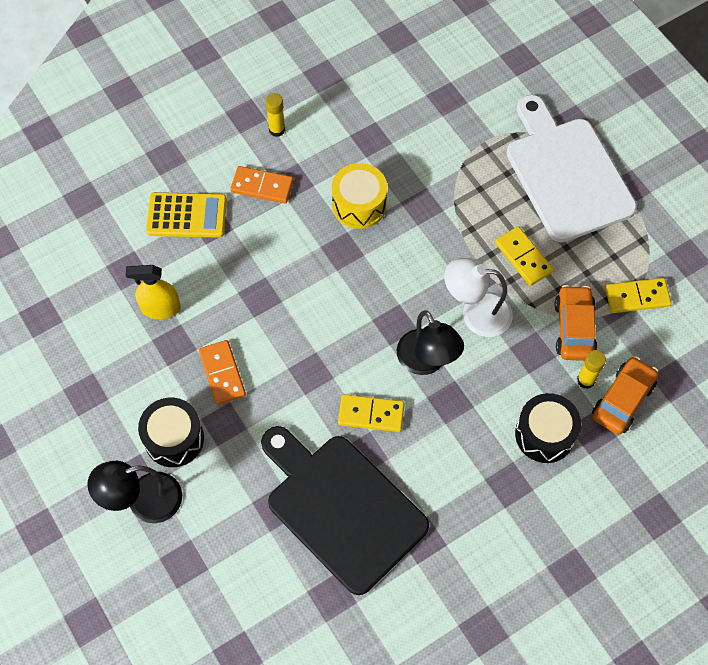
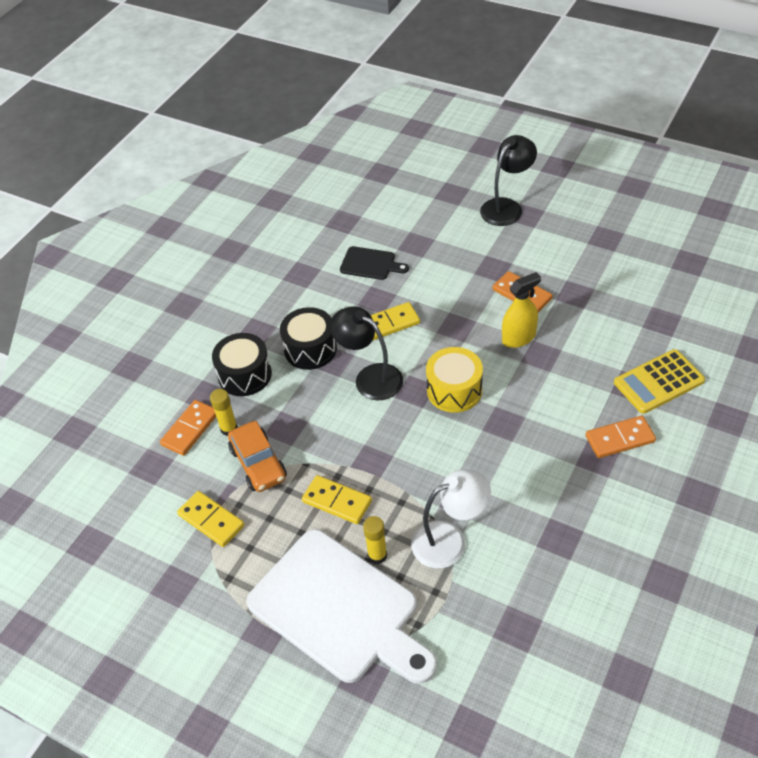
camera: 155 degrees right, 15 degrees down
yellow spray bottle [126,265,181,319] -> yellow spray bottle moved to [502,272,541,348]
black drum [138,398,204,467] -> black drum moved to [280,307,337,370]
black cutting board [261,426,429,595] -> black cutting board [340,246,409,280], size x0.44
yellow glue stick [265,93,285,137] -> yellow glue stick moved to [363,516,387,564]
yellow drum [332,163,387,229] -> yellow drum moved to [426,347,483,413]
white lamp [444,258,513,337] -> white lamp moved to [411,469,491,569]
orange car [592,356,658,435] -> orange domino [160,400,216,456]
yellow domino [605,278,672,313] -> yellow domino turned 75 degrees clockwise [177,491,244,547]

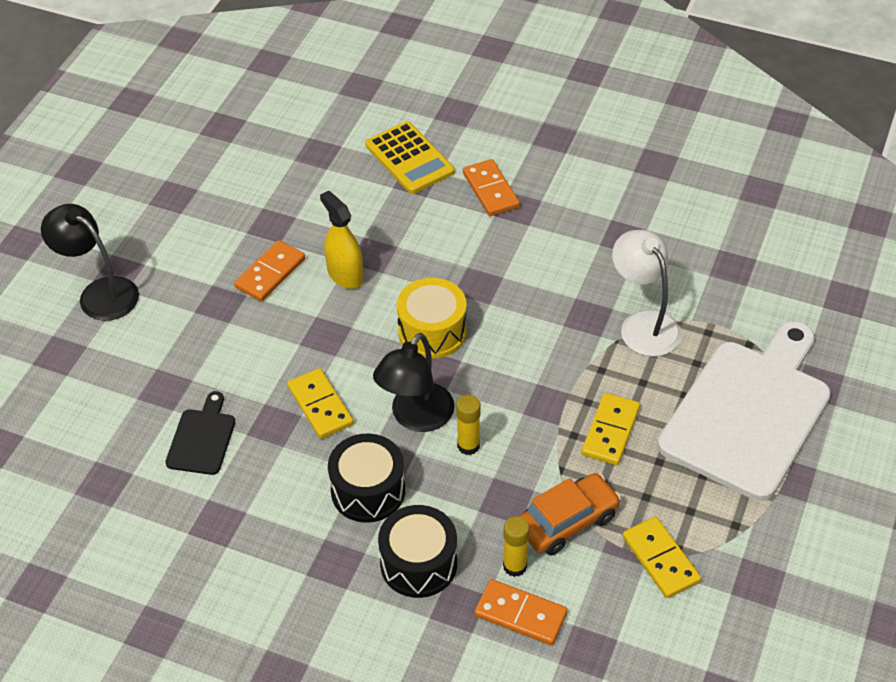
camera: 100 degrees left, 0 degrees up
yellow domino [177,491,244,547] -> yellow domino turned 60 degrees counterclockwise [623,517,701,598]
yellow glue stick [363,516,387,564] -> yellow glue stick moved to [456,395,481,455]

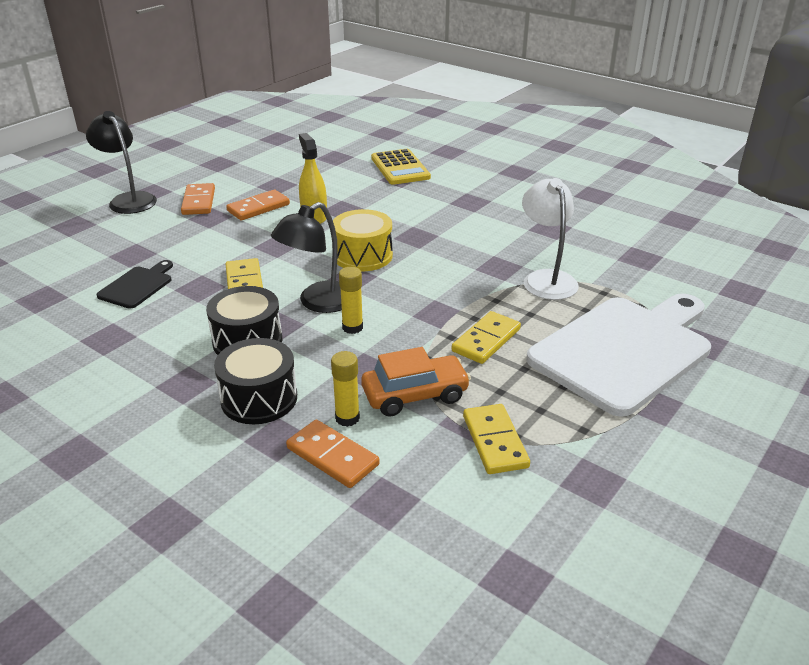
camera: 15 degrees right, 15 degrees down
orange domino [463,159,520,216] -> orange domino moved to [181,183,215,215]

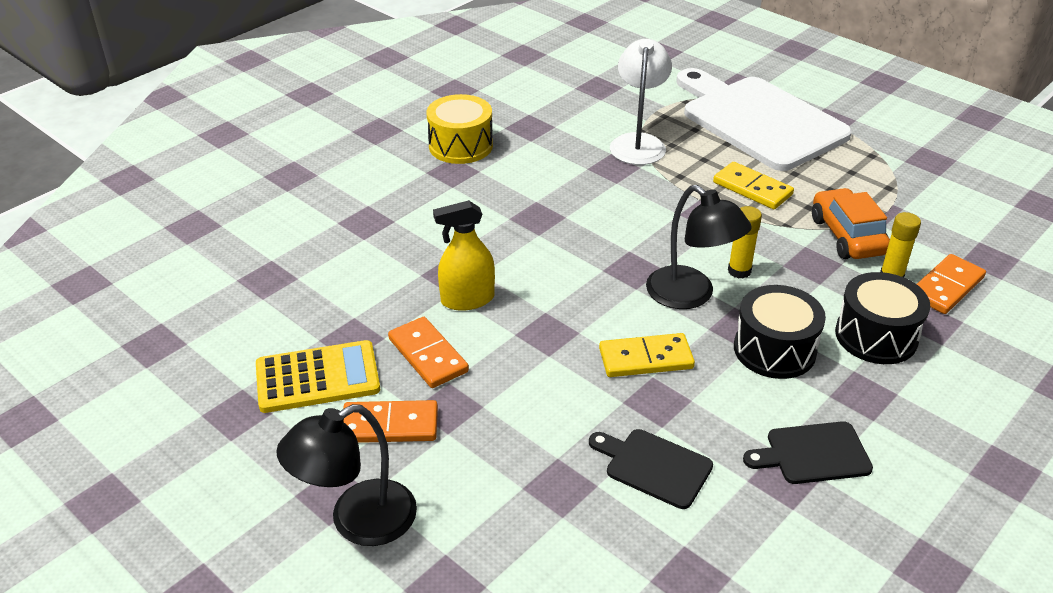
camera: 85 degrees left, 5 degrees up
yellow drum [333,209,393,272] -> yellow drum moved to [426,94,493,164]
yellow calculator [371,149,431,185] -> yellow calculator moved to [256,340,380,413]
yellow domino [463,404,530,474] -> none
white lamp [522,178,579,300] -> white lamp turned 105 degrees clockwise [610,39,672,165]
none -> black cutting board [743,421,873,484]

